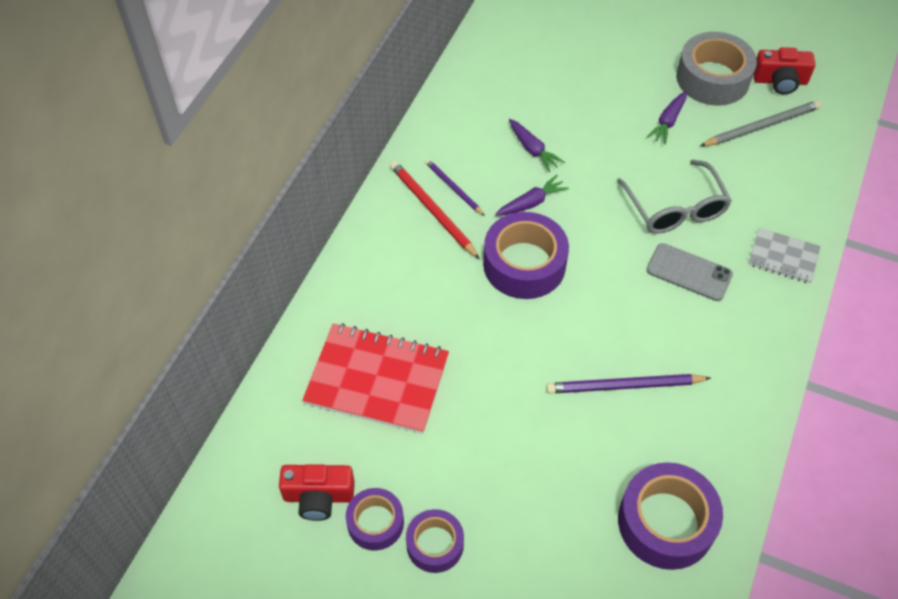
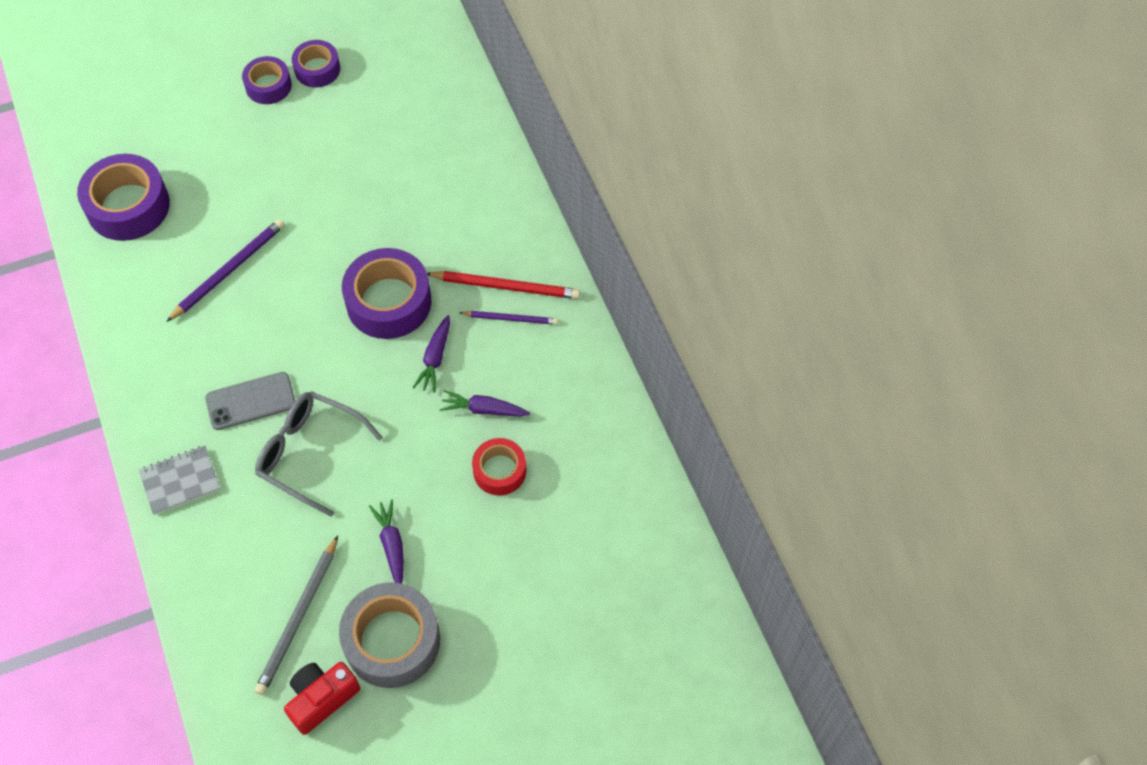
camera: 135 degrees right, 5 degrees up
red camera [279,464,355,521] -> none
red notebook [302,323,449,434] -> none
none -> red tape [472,438,526,496]

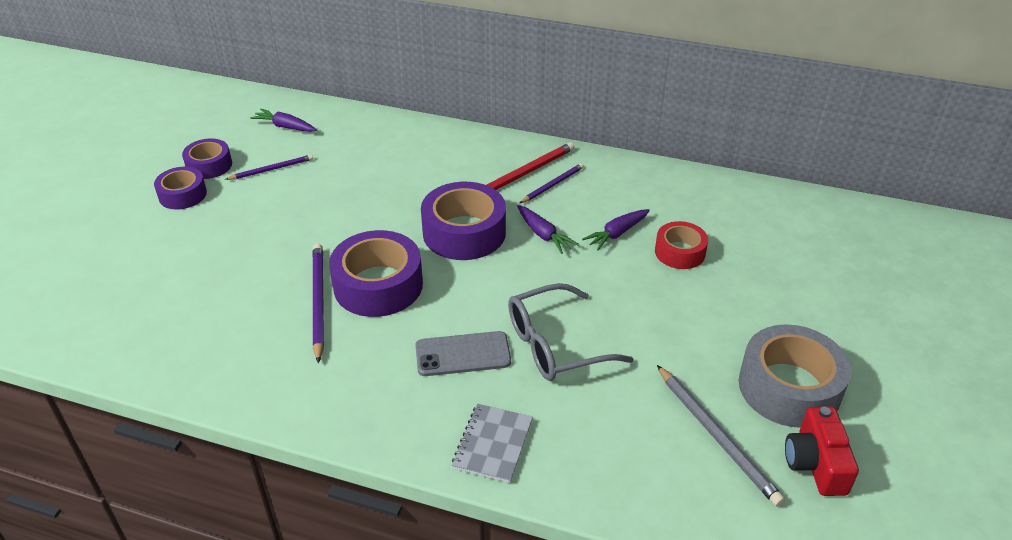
camera: 50 degrees left, 20 degrees down
purple tape [77,154,170,241] -> purple tape moved to [329,230,423,317]
grey phone [205,372,295,430] -> grey phone turned 60 degrees clockwise [415,331,511,376]
purple carrot [369,499,404,584] -> purple carrot moved to [250,109,317,132]
none -> purple pencil [225,155,313,180]

